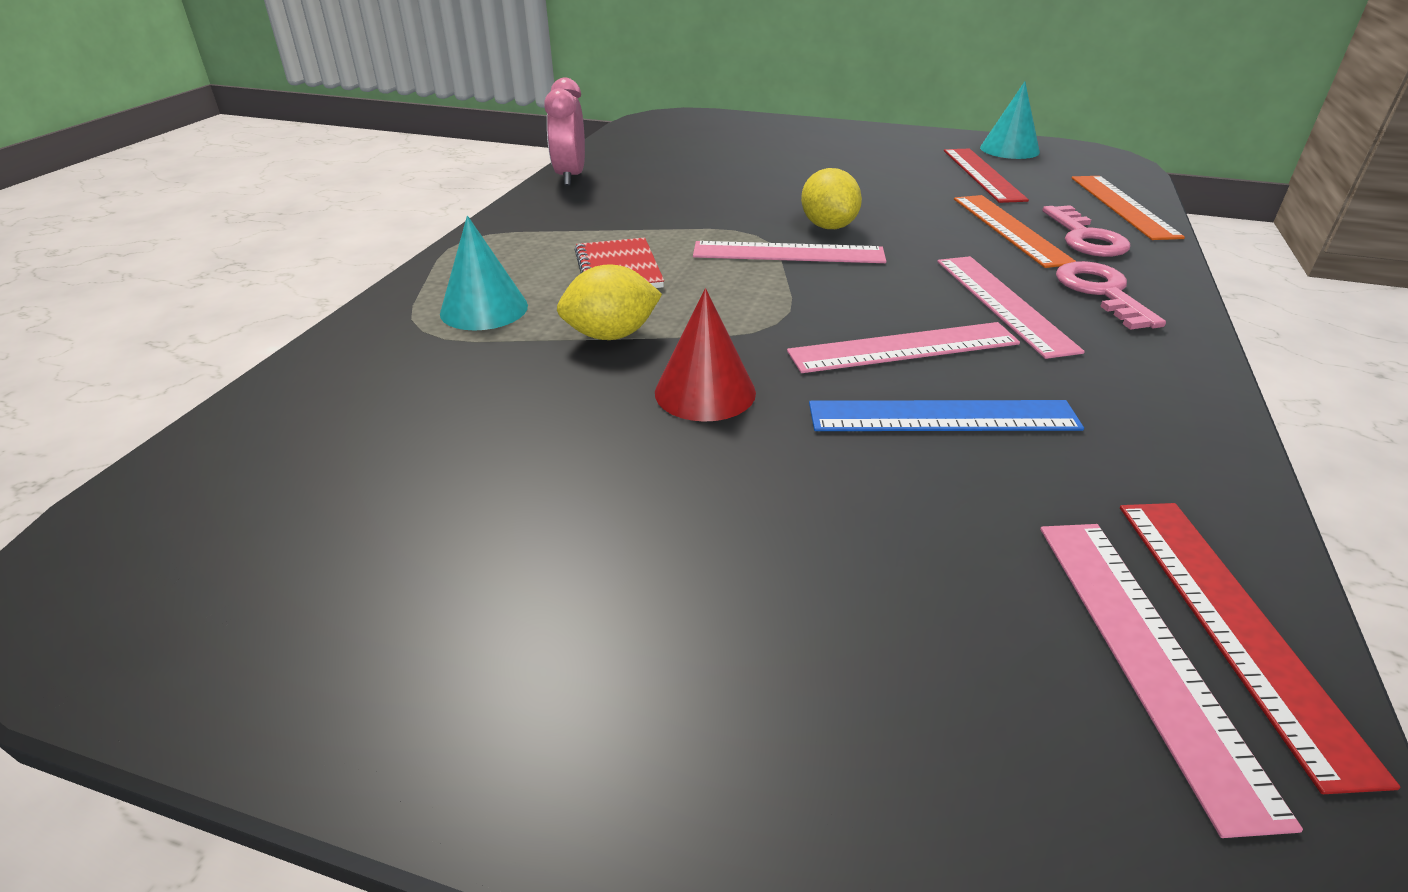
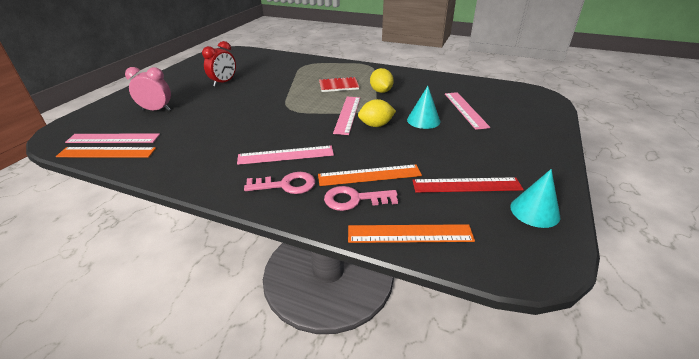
camera: 95 degrees right, 0 degrees up
turquoise cone [440,216,528,331] -> turquoise cone moved to [407,86,440,129]
pink clock [544,78,585,186] -> pink clock moved to [125,67,171,111]
yellow lemon [557,264,662,340] -> yellow lemon moved to [370,68,394,93]
red cone [655,288,756,422] -> none
pink ruler [787,322,1020,373] -> pink ruler moved to [445,92,490,130]
blue ruler [809,400,1084,431] -> none
red ruler [1120,503,1400,794] -> orange ruler [56,147,156,158]
none -> red clock [202,41,236,87]

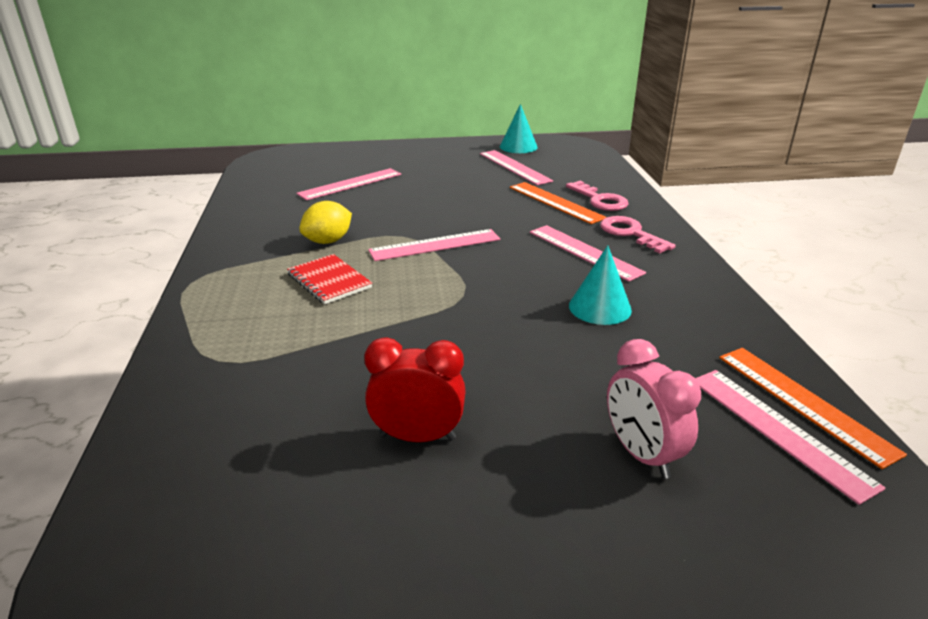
camera: 120 degrees left, 5 degrees down
orange ruler [348,224,475,243] -> none
yellow lemon [358,99,396,127] -> none
turquoise cone [407,86,440,129] -> turquoise cone moved to [569,245,632,325]
red ruler [412,177,524,193] -> pink ruler [480,150,553,185]

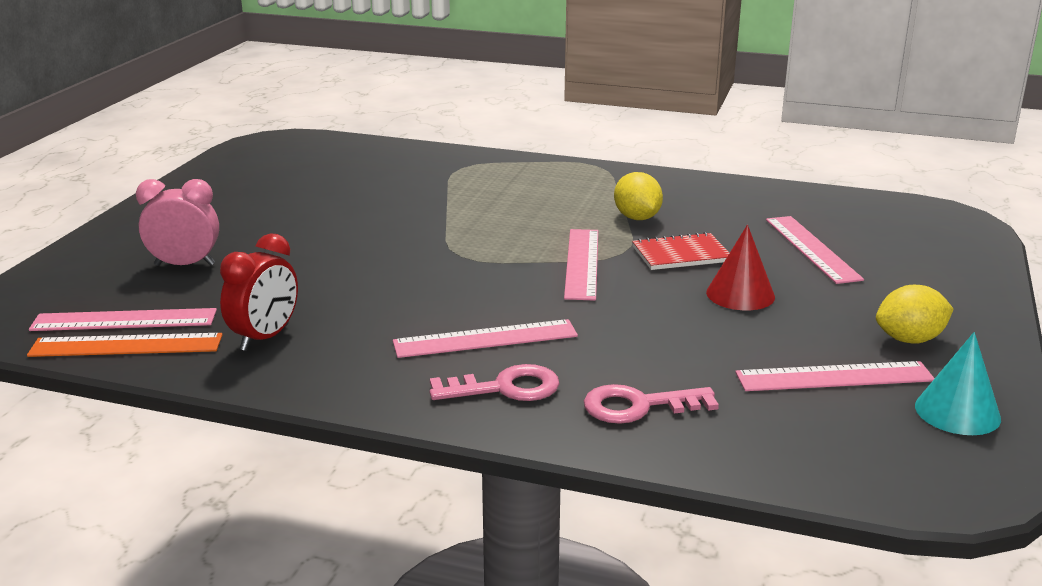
camera: 115 degrees right, 5 degrees down
red notebook [287,254,372,304] -> red notebook moved to [632,232,729,270]
red clock [364,337,466,442] -> red clock moved to [220,233,298,351]
orange ruler [510,182,607,224] -> none
turquoise cone [569,245,632,325] -> none
none -> red cone [706,225,775,310]
none -> yellow lemon [876,285,954,344]

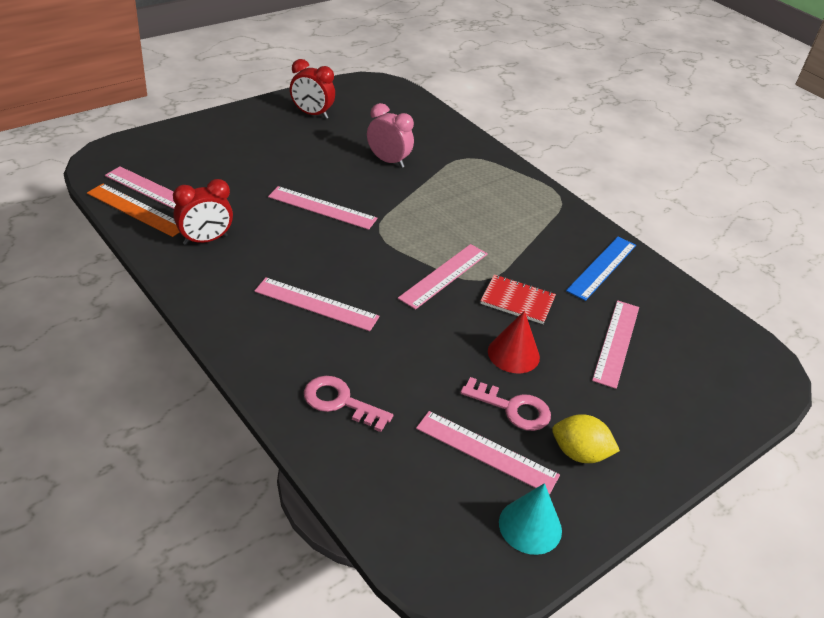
camera: 30 degrees right, 15 degrees up
pink clock [136,179,219,266] -> pink clock moved to [367,103,414,168]
pink key [430,364,559,401] -> pink key moved to [460,377,551,431]
yellow lemon [614,172,663,220] -> none
none -> pink ruler [268,186,377,230]
none -> red clock [290,59,335,119]
none -> blue ruler [566,237,636,301]

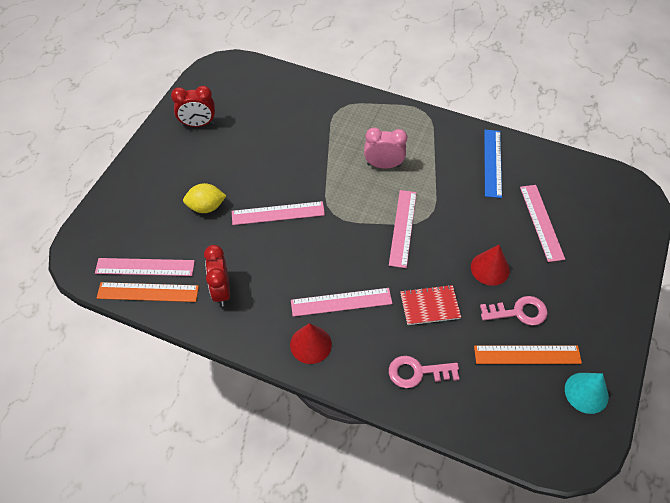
camera: 25 degrees left, 15 degrees up
red clock [173,179,233,245] -> red clock turned 135 degrees clockwise [204,245,230,306]
pink clock [367,103,414,168] -> pink clock moved to [364,127,408,169]
pink ruler [416,411,560,495] -> orange ruler [474,345,582,364]
red notebook [480,274,556,324] -> red notebook moved to [400,285,461,325]
yellow lemon [552,414,620,463] -> yellow lemon moved to [183,183,226,213]
none -> red cone [290,323,332,364]

